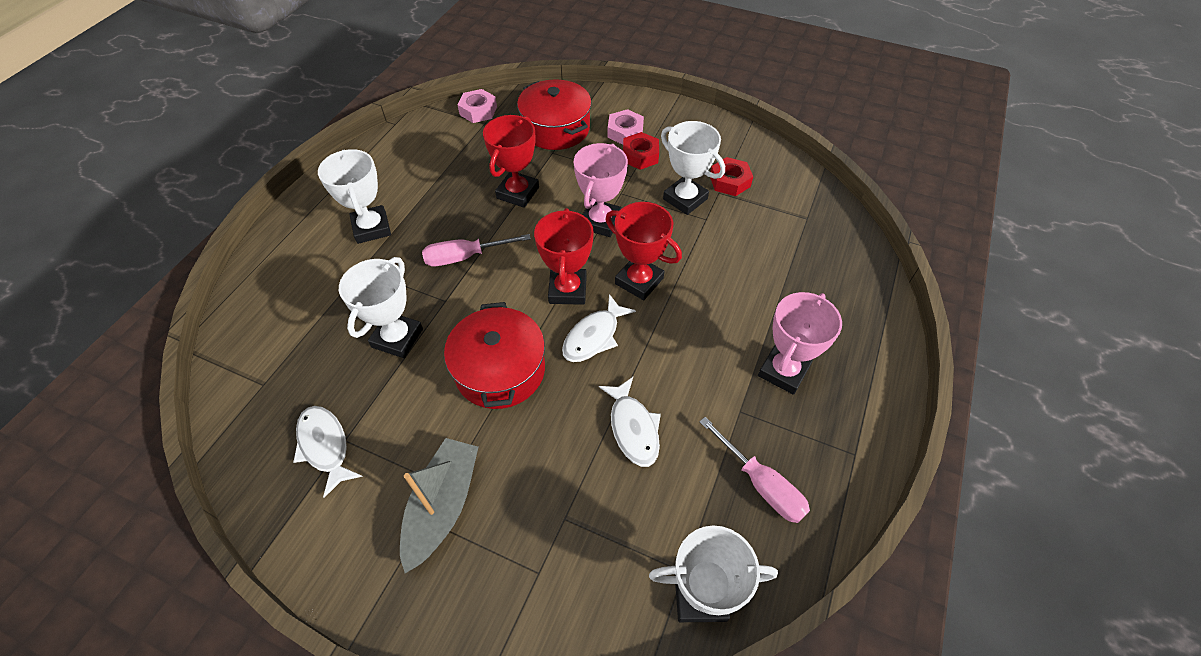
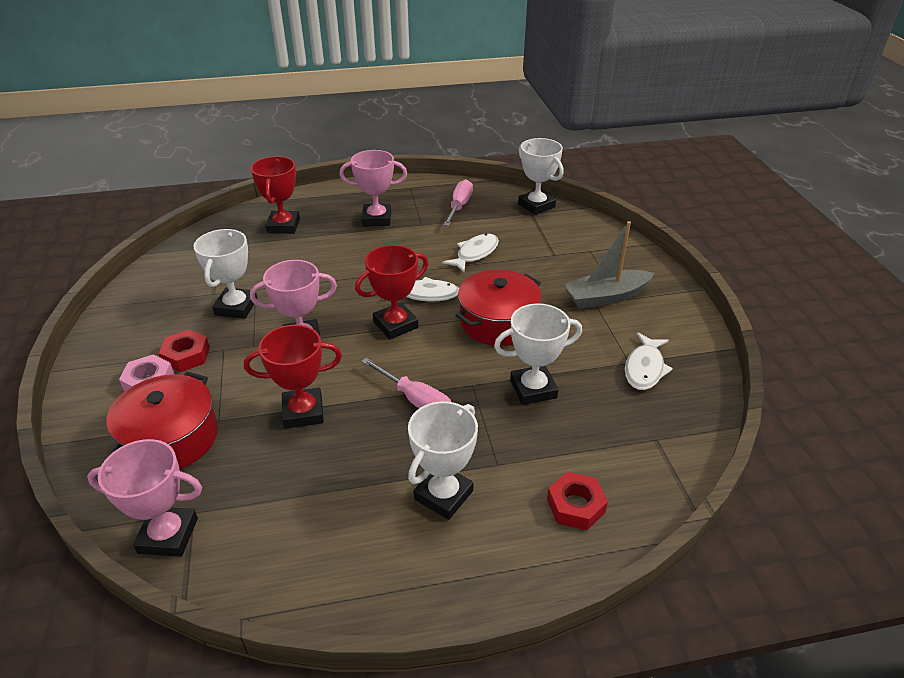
camera: 125 degrees left, 15 degrees down
pink nut [458,89,497,123] -> pink trophy [87,439,202,557]
red trophy [606,202,682,300] -> red trophy moved to [251,156,300,234]
red nut [710,157,753,196] -> red nut moved to [547,472,608,530]

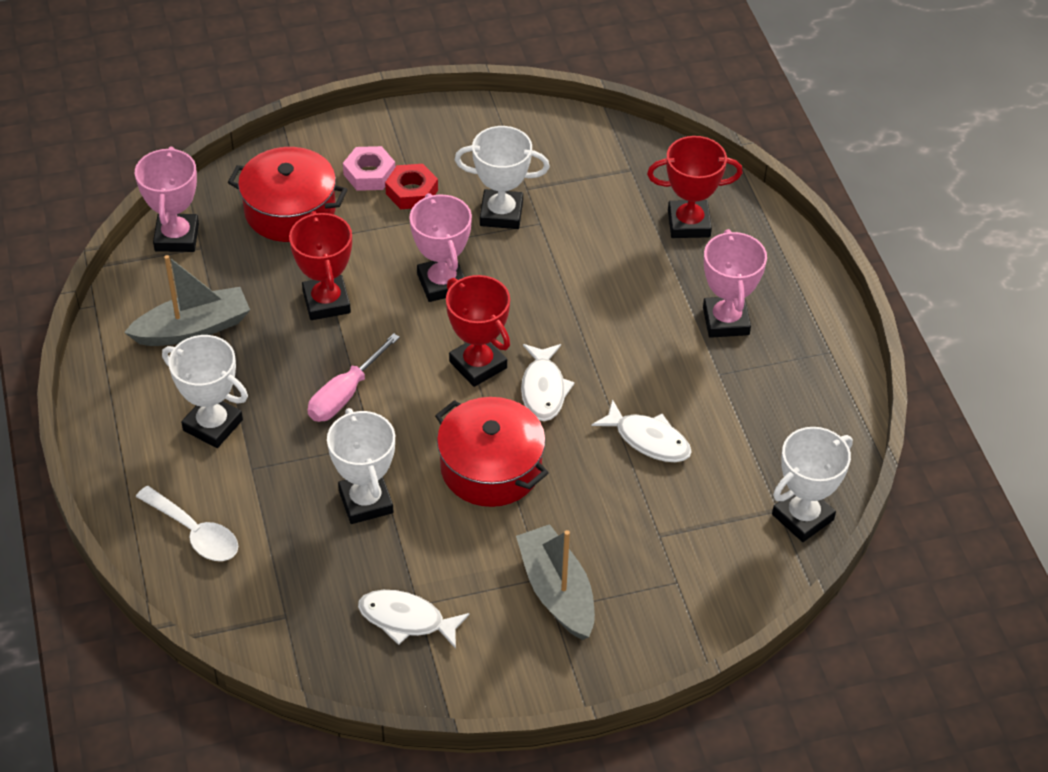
camera: 85 degrees right, 10 degrees up
pink screwdriver [444,179,473,226] -> none
red nut [547,472,608,530] -> white spoon [136,486,238,561]
none -> grey boat [124,255,250,346]

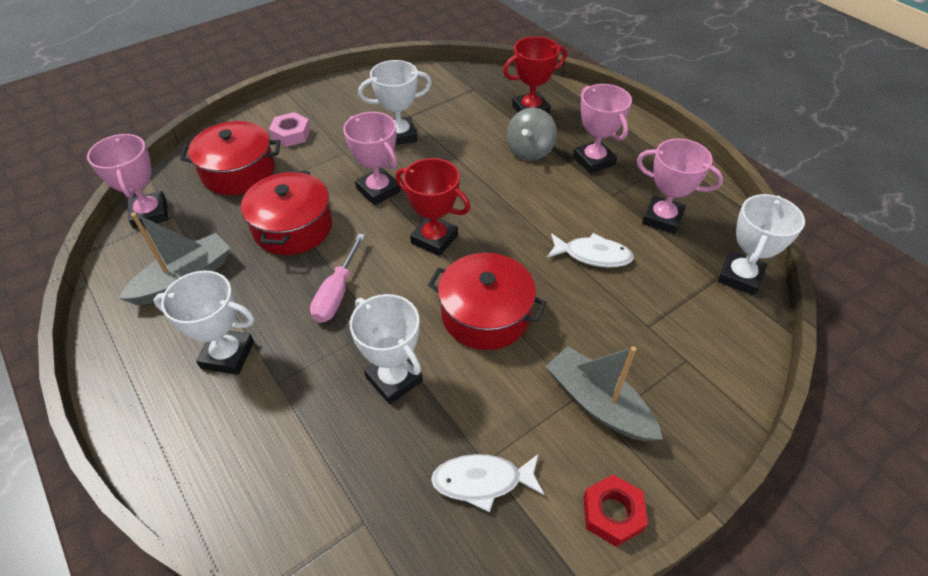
camera: 20 degrees left, 0 degrees up
white spoon [136,486,238,561] -> none
red trophy [289,211,352,320] -> red pot [241,170,332,255]
red nut [385,164,438,209] -> red nut moved to [583,475,648,547]
white fish [521,344,575,421] -> none
none -> grey spinning top [506,108,557,161]
none -> pink trophy [637,138,723,234]

